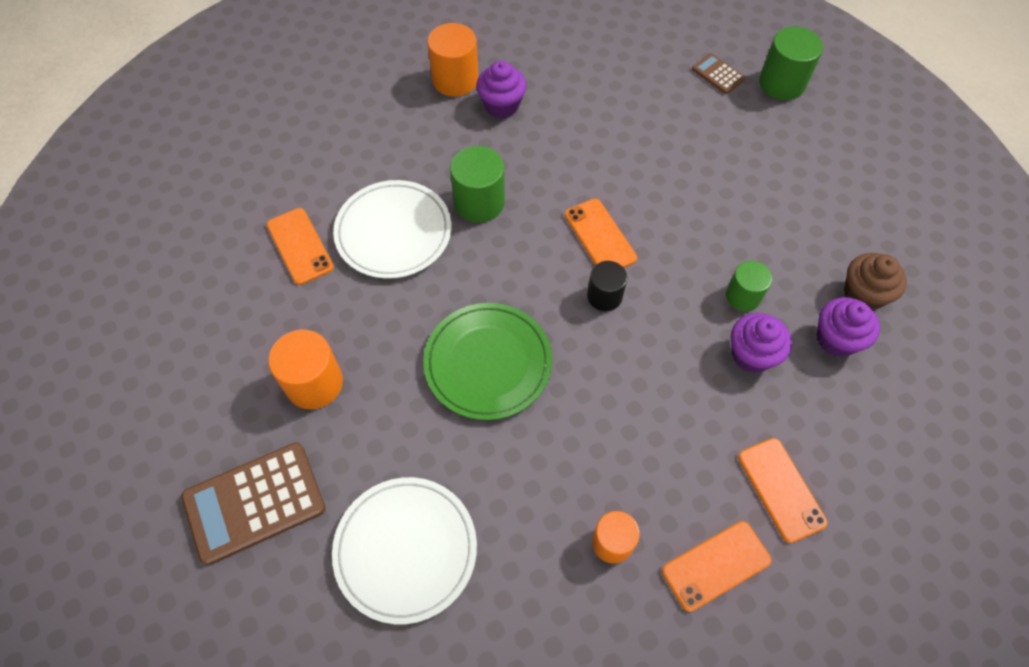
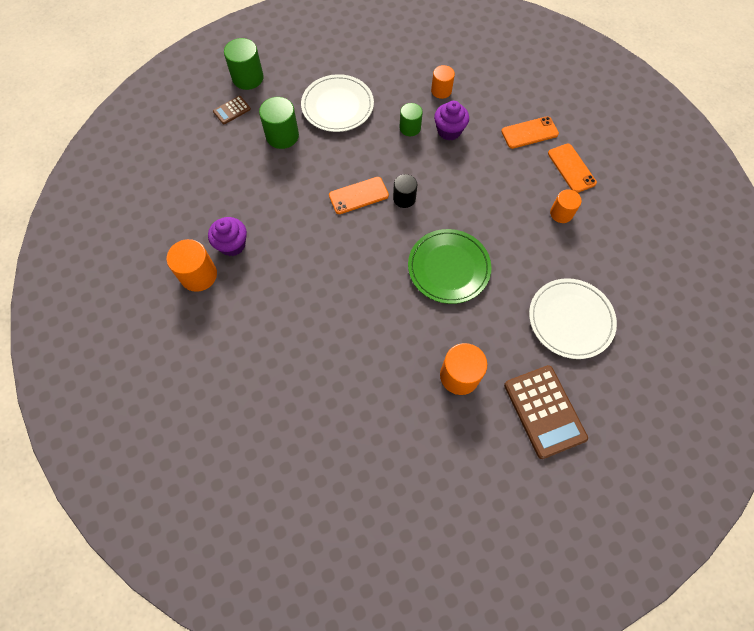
camera: 85 degrees left, 5 degrees up
orange phone [267,208,334,285] -> none
white plate [333,180,451,279] -> white plate moved to [301,74,374,132]
green cylinder [450,146,505,223] -> green cylinder moved to [259,97,299,149]
purple cupcake [817,297,880,357] -> orange cylinder [431,65,455,99]
brown cupcake [844,253,907,311] -> none

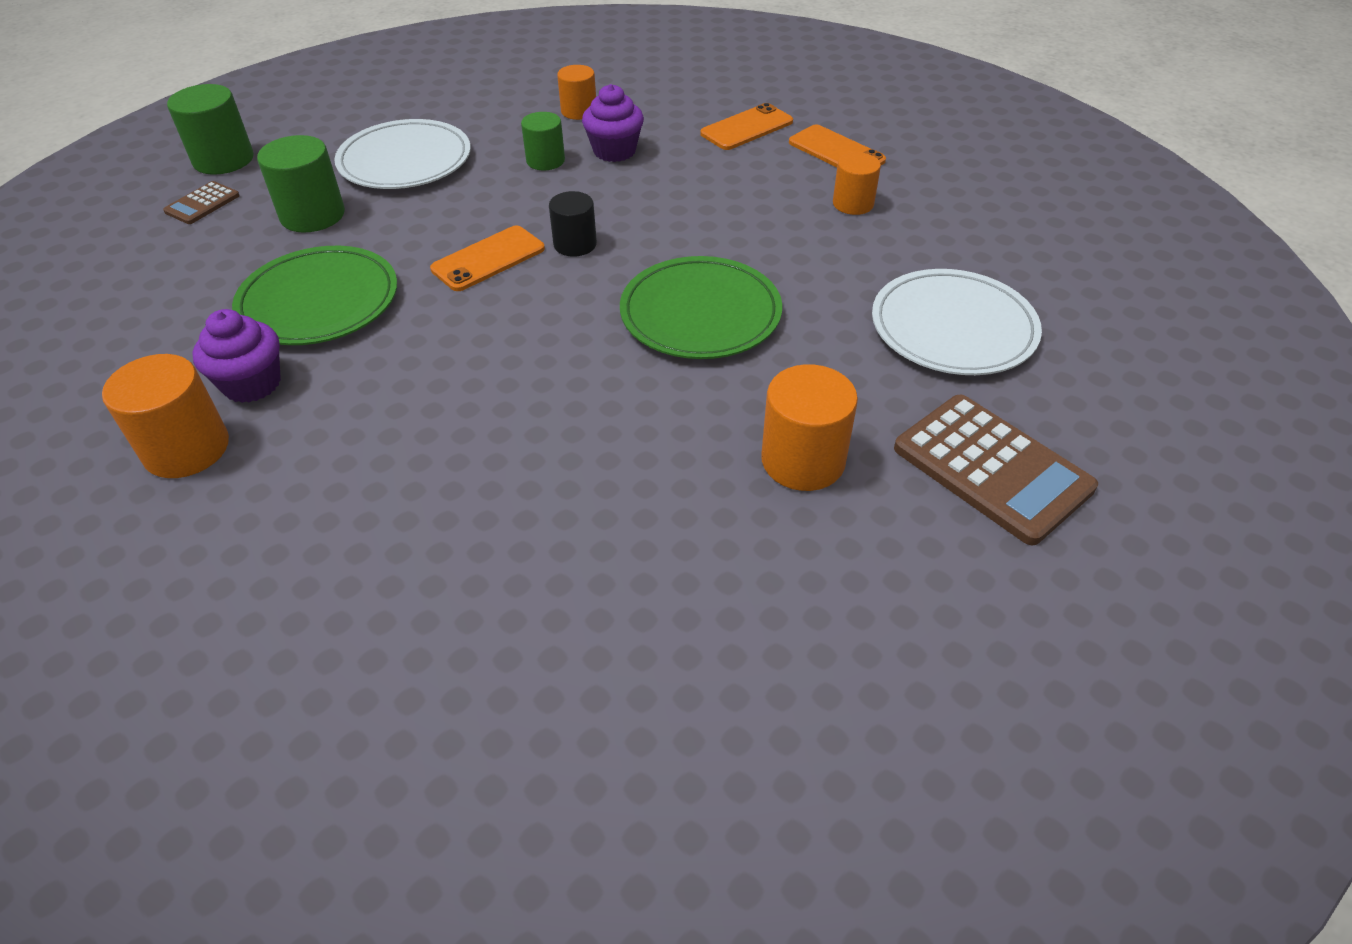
camera: 20 degrees left, 20 degrees down
none -> green plate [232,246,397,345]

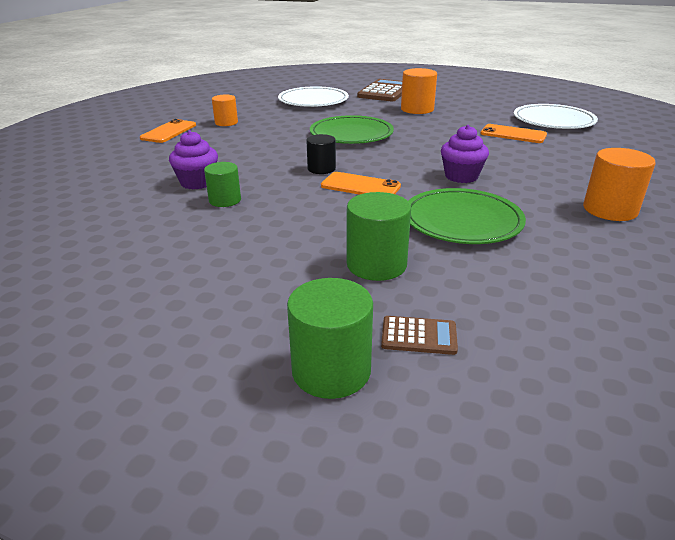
camera: 115 degrees left, 15 degrees down
purple cupcake [192,309,281,403] -> purple cupcake moved to [441,125,489,183]
white plate [334,119,471,189] -> white plate moved to [514,104,598,129]
orange cylinder [557,65,596,120] -> none
orange phone [700,103,793,150] -> orange phone moved to [481,124,547,143]

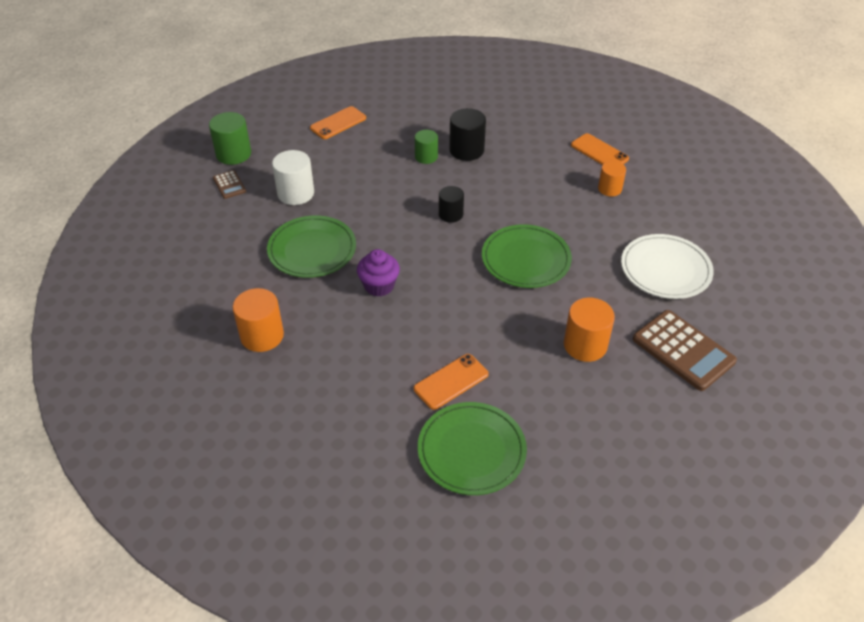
camera: 115 degrees right, 15 degrees up
purple cupcake [169,130,218,189] -> black cylinder [449,108,486,161]
orange phone [321,172,401,195] -> orange phone moved to [310,106,366,139]
green cylinder [347,192,411,281] -> white cylinder [272,150,314,205]
brown calculator [381,316,458,355] -> brown calculator turned 60 degrees counterclockwise [213,170,246,199]
white plate [514,104,598,129] -> green plate [418,402,527,495]

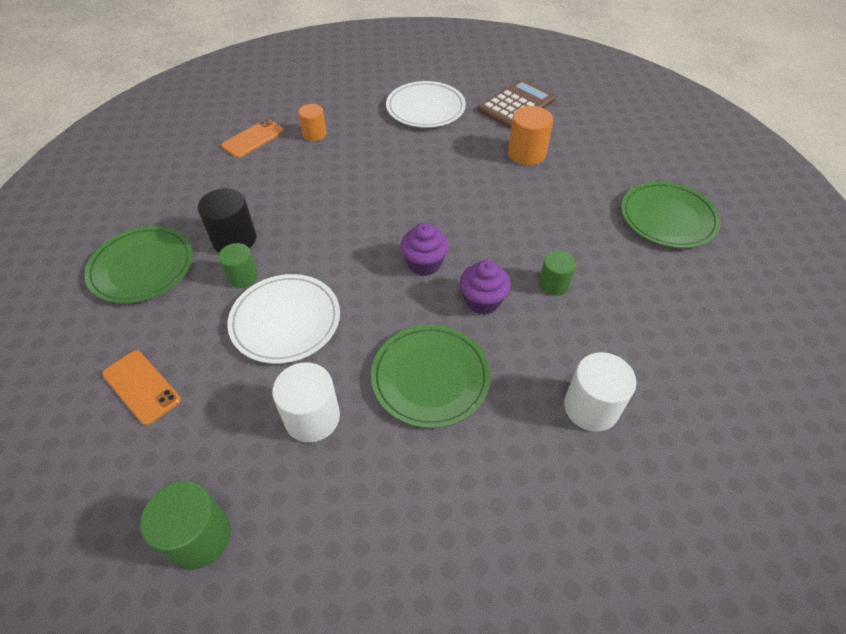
camera: 95 degrees left, 5 degrees up
brown calculator [213,170,246,199] -> none
orange cylinder [233,288,284,352] -> white cylinder [564,352,637,432]
orange phone [414,354,489,410] -> none
black cylinder [439,186,464,223] -> none
green plate [482,224,572,288] -> green plate moved to [84,226,193,304]
none -> white plate [227,274,340,364]
none -> purple cupcake [400,223,449,276]
none -> green cylinder [539,251,576,296]

